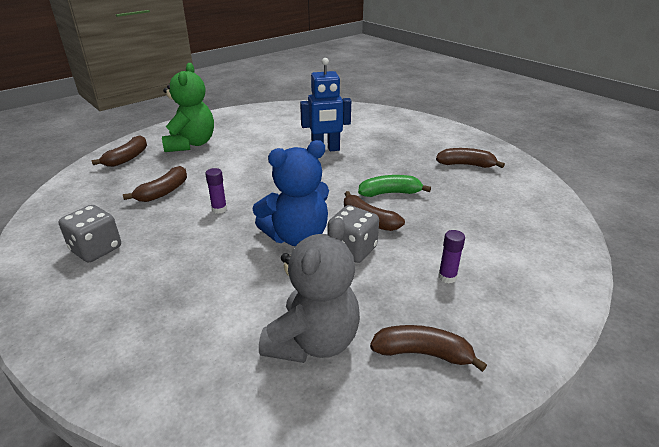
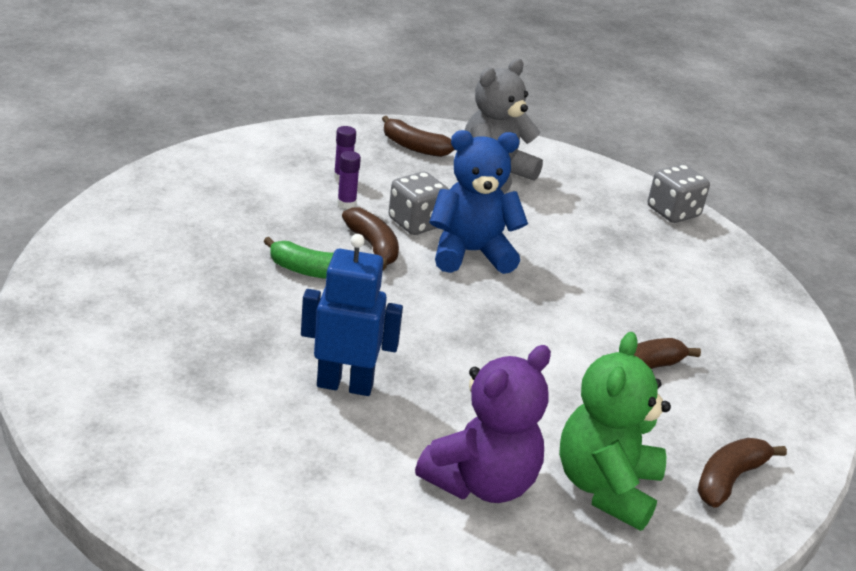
camera: 165 degrees left, 0 degrees up
grey dice [59,205,121,262] -> grey dice moved to [648,164,710,223]
purple glue stick [205,168,227,214] -> purple glue stick moved to [337,151,361,209]
brown banana [436,148,505,168] -> none
none -> purple teddy bear [415,345,551,503]

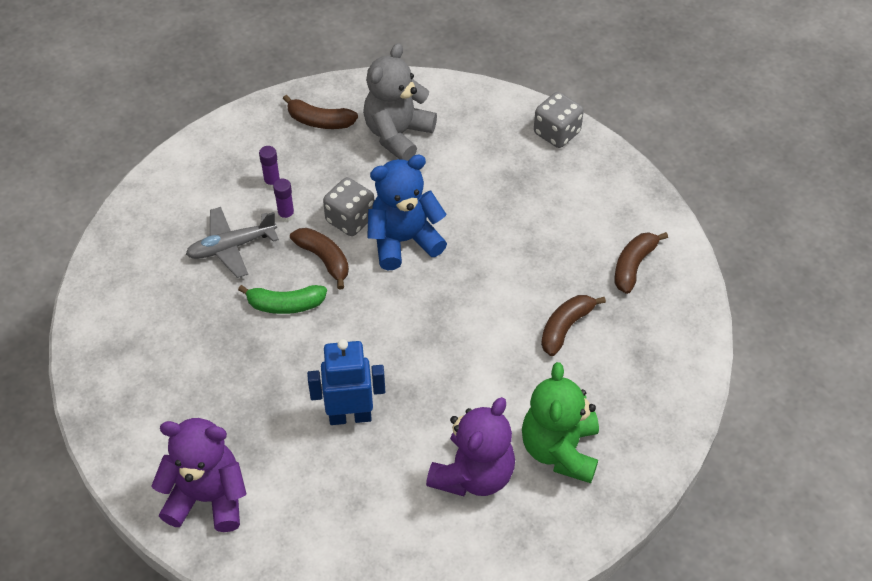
camera: 10 degrees left, 20 degrees up
brown banana [697,438,787,508] -> brown banana moved to [615,232,668,294]
none -> purple teddy bear [151,418,247,532]
none -> grey plane [186,207,279,278]

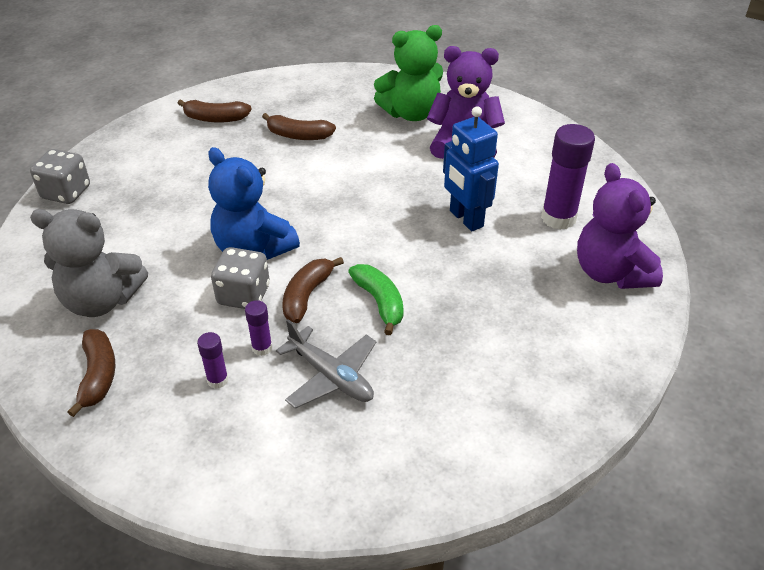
camera: 115 degrees left, 10 degrees down
none -> purple glue stick [541,124,595,230]

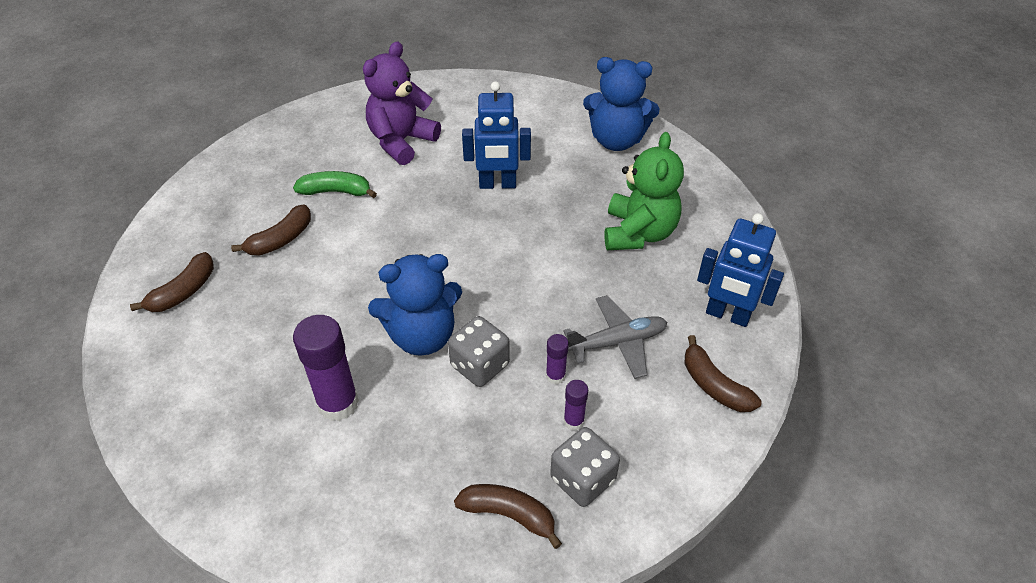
camera: 60 degrees left, 5 degrees up
grey dice [30,149,90,204] -> grey dice moved to [550,427,620,507]
grey teddy bear [30,209,148,317] -> none
brown banana [282,257,344,323] -> brown banana moved to [684,335,762,412]
green banana [348,264,404,335] -> green banana moved to [293,171,377,198]
green teddy bear [374,25,443,121] -> green teddy bear moved to [604,132,684,250]
purple glue stick [541,124,595,230] -> purple glue stick moved to [293,315,359,421]
purple teddy bear [577,163,663,289] -> blue teddy bear [583,57,660,151]
none -> blue robot [697,213,784,327]

